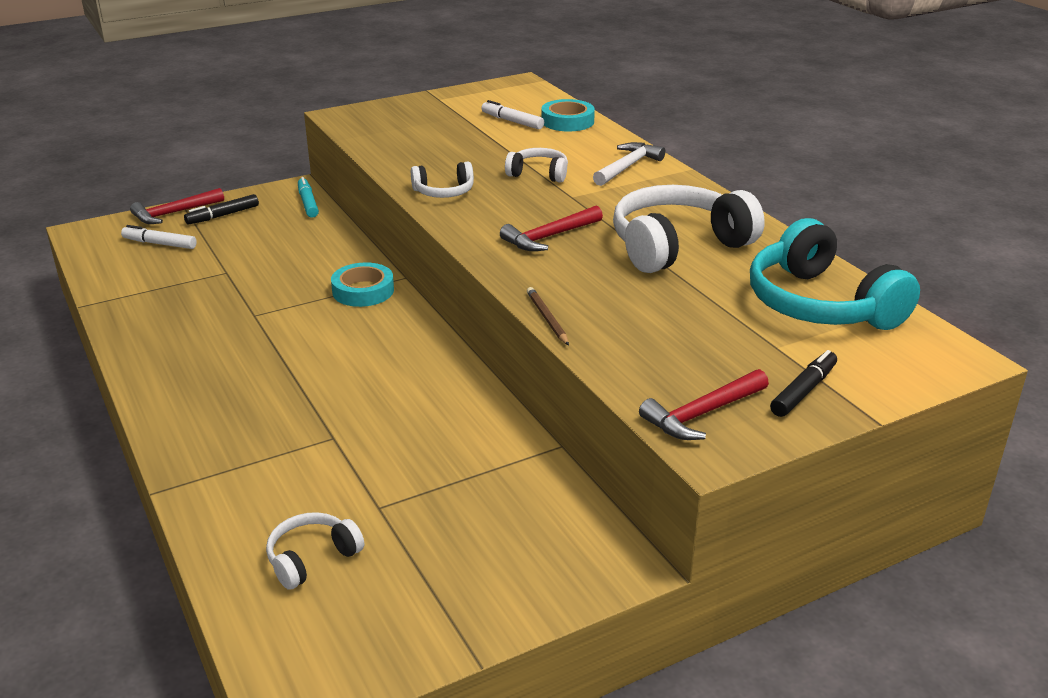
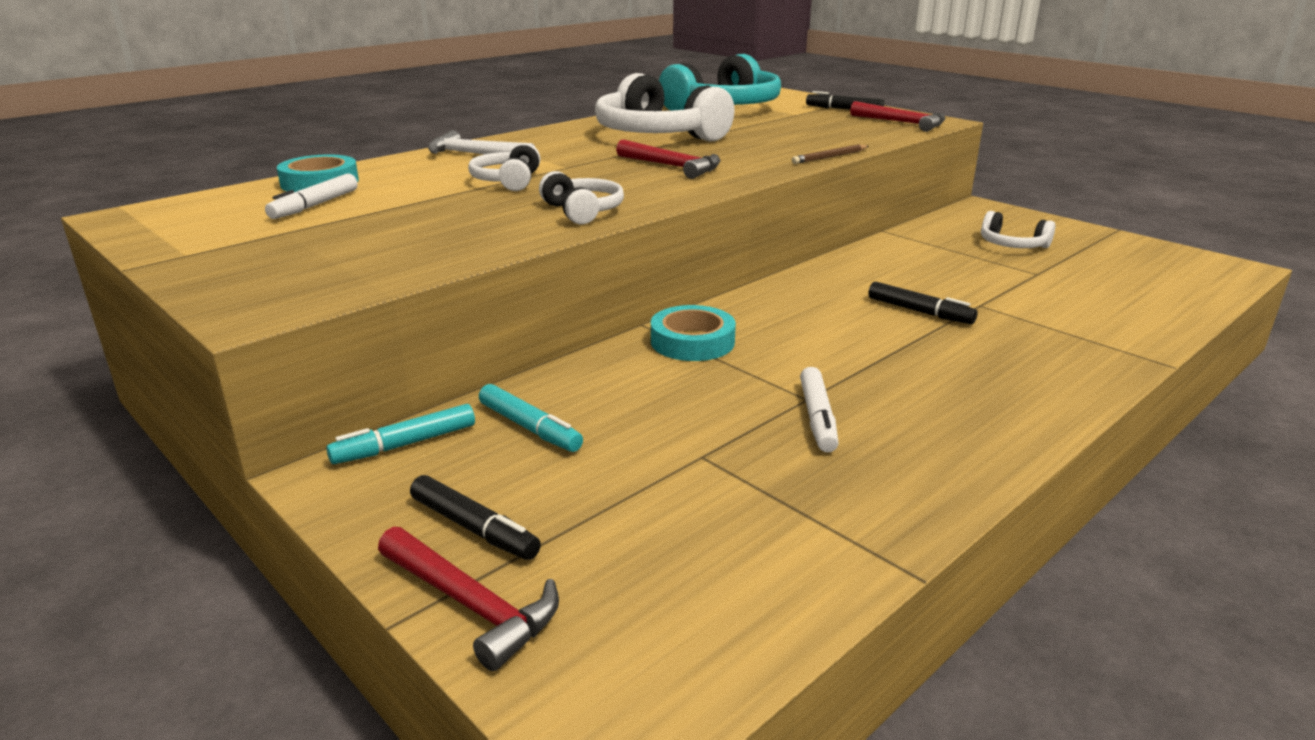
camera: 105 degrees left, 5 degrees down
white marker [121,225,197,249] -> white marker moved to [800,367,839,453]
white headphones [266,512,364,590] -> white headphones moved to [981,211,1055,248]
none -> turquoise marker [479,384,583,452]
none -> black marker [868,282,978,324]

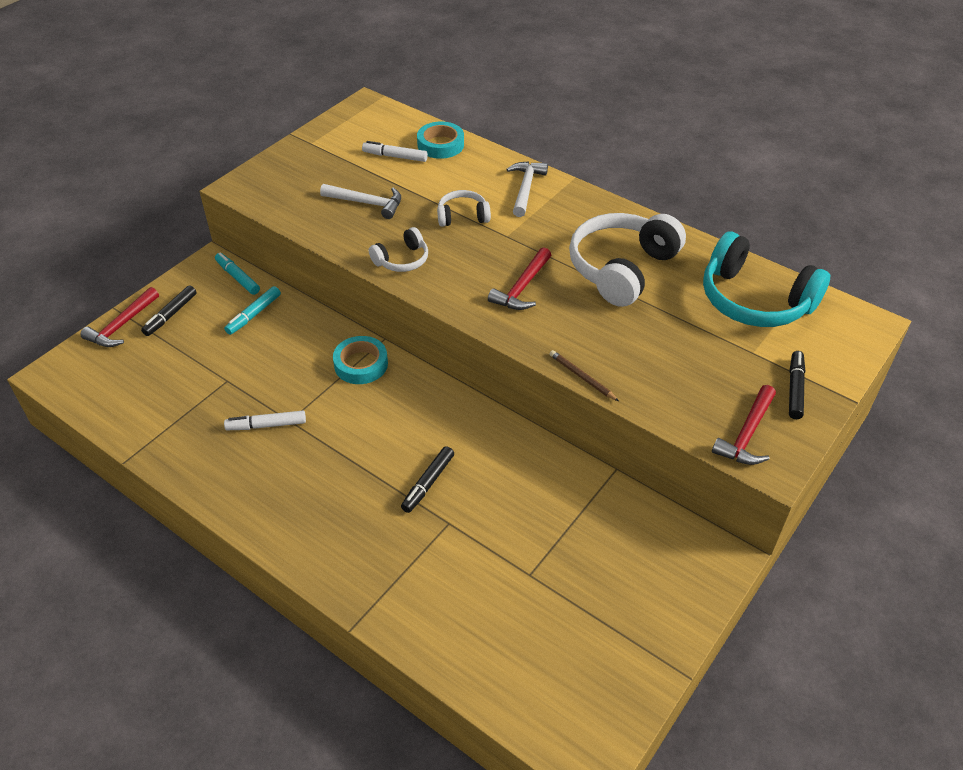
camera: 80 degrees right, 20 degrees up
white headphones [981,211,1055,248] -> none
none -> white hammer [320,184,401,219]

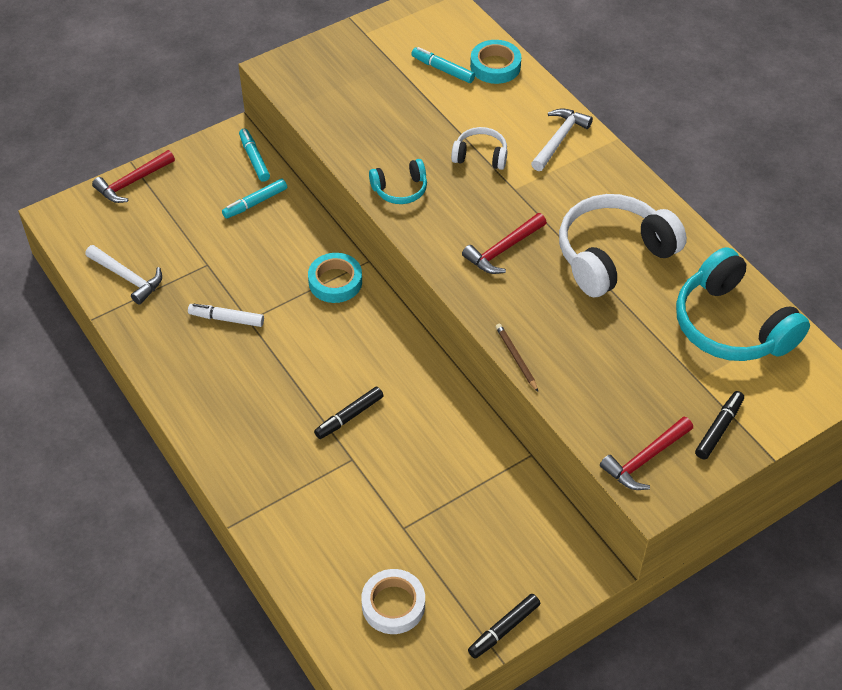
camera: 20 degrees right, 5 degrees up
black marker [141,285,197,336] -> black marker moved to [468,594,540,659]
white hammer [320,184,401,219] -> white hammer moved to [85,245,162,305]
white marker [362,141,428,162] -> turquoise marker [411,47,475,83]
white headphones [369,227,428,272] -> turquoise headphones [369,159,427,204]
none -> white tape [361,569,425,634]

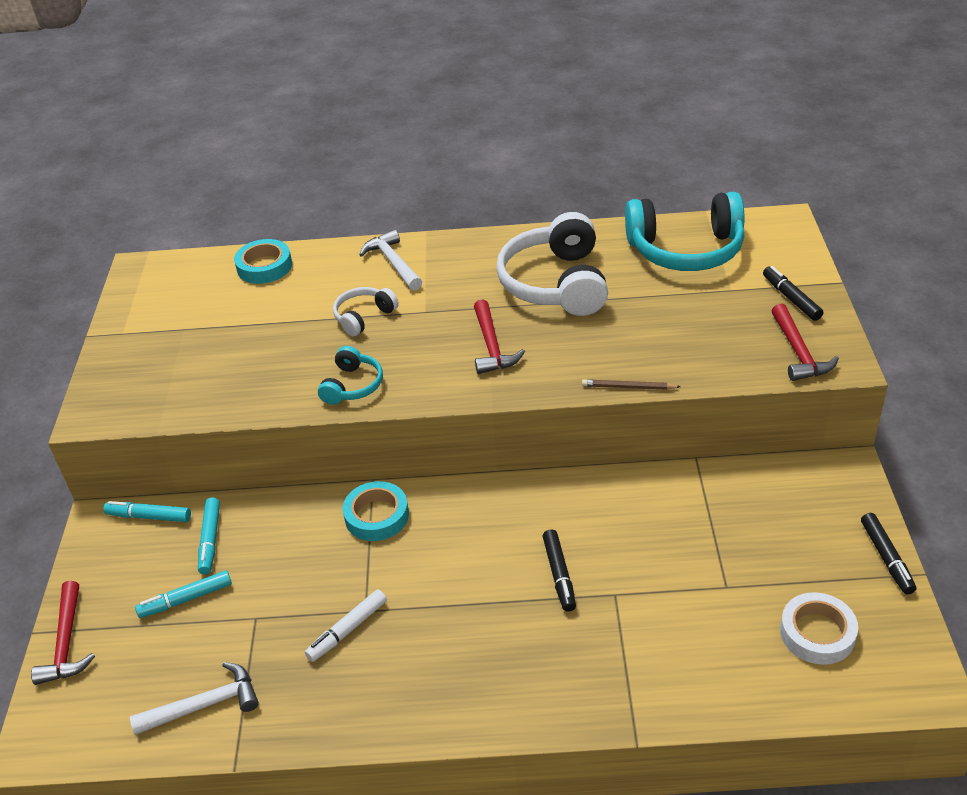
camera: 55 degrees left, 10 degrees down
turquoise marker [411,47,475,83] -> turquoise marker moved to [135,570,232,618]

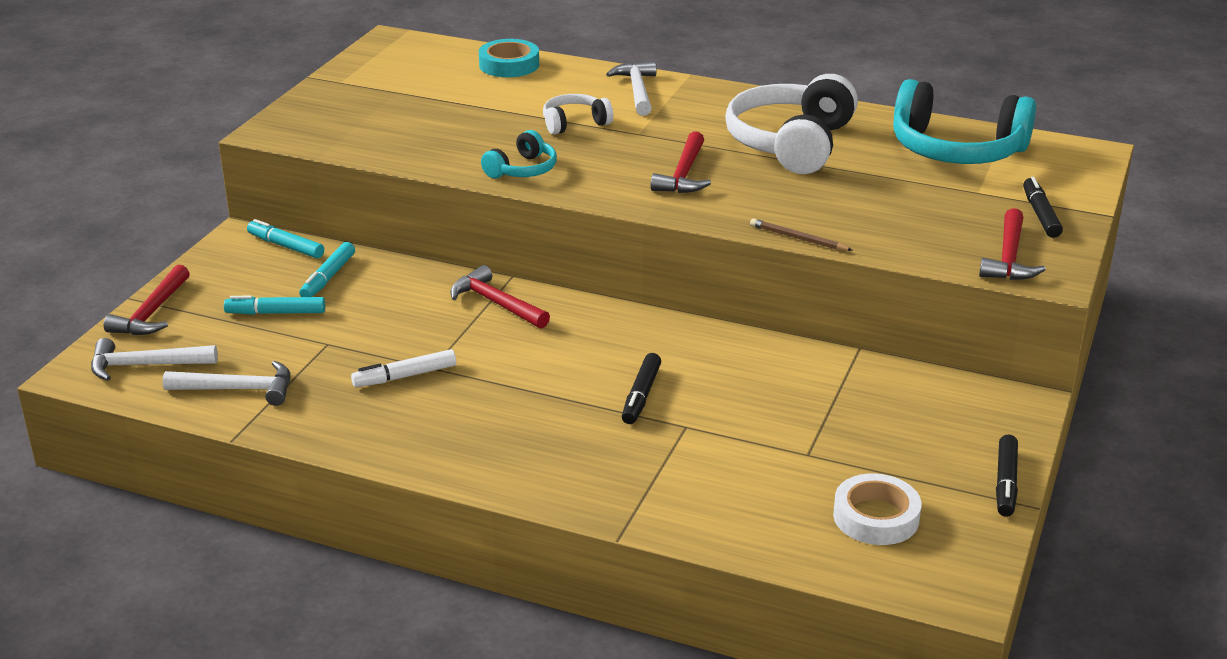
camera: 20 degrees right, 10 degrees down
turquoise tape [343,481,409,541] -> red hammer [450,265,550,329]
none -> white hammer [91,338,218,381]

